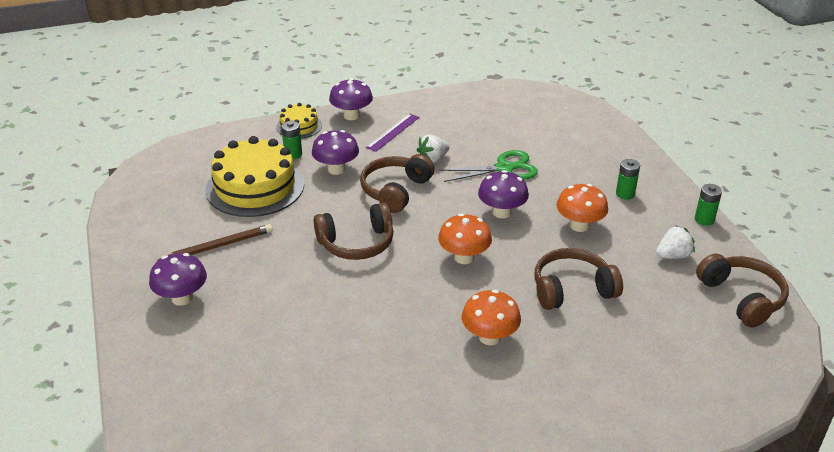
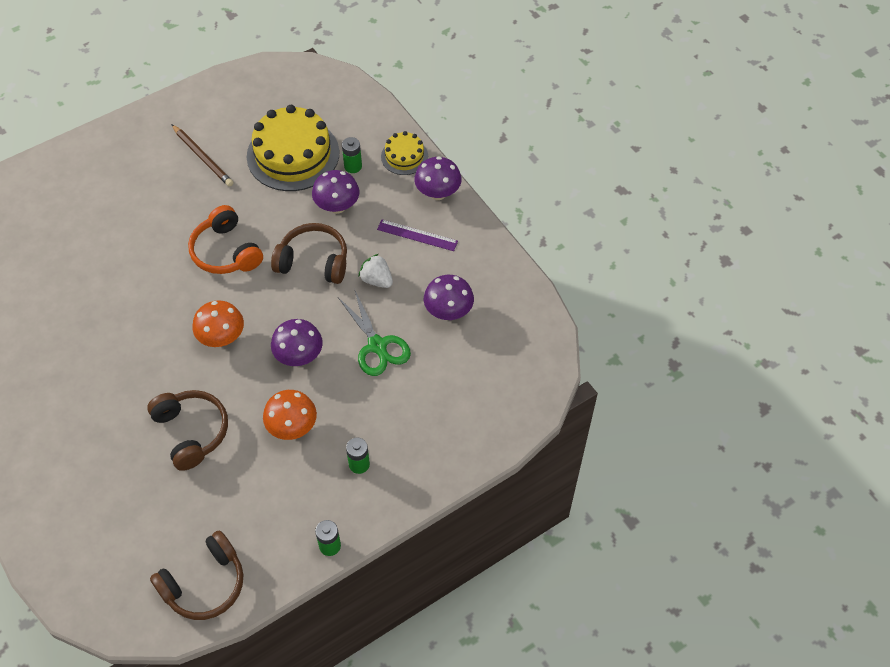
camera: 75 degrees right, 20 degrees up
purple mushroom [149,253,207,306] -> purple mushroom moved to [424,275,474,320]
brown headphones [314,202,394,260] -> orange headphones [188,205,263,274]
orange mushroom [462,290,521,345] -> none
white strawberry [656,226,695,259] -> none

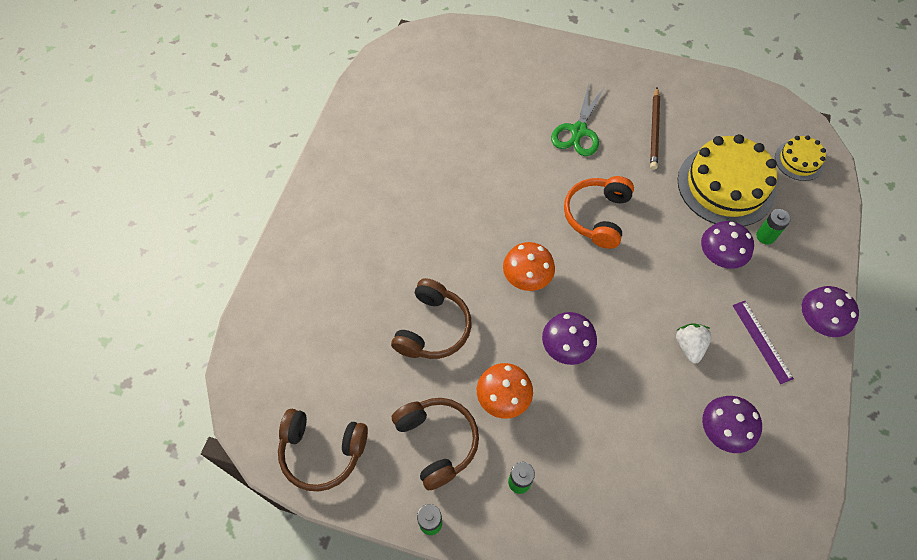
camera: 50 degrees right, 5 degrees up
brown headphones [271,223,347,284] -> brown headphones moved to [392,398,479,490]
green scissors [338,291,411,376] -> green scissors moved to [551,84,605,156]
yellow cake [381,131,428,175] -> yellow cake moved to [775,135,826,181]

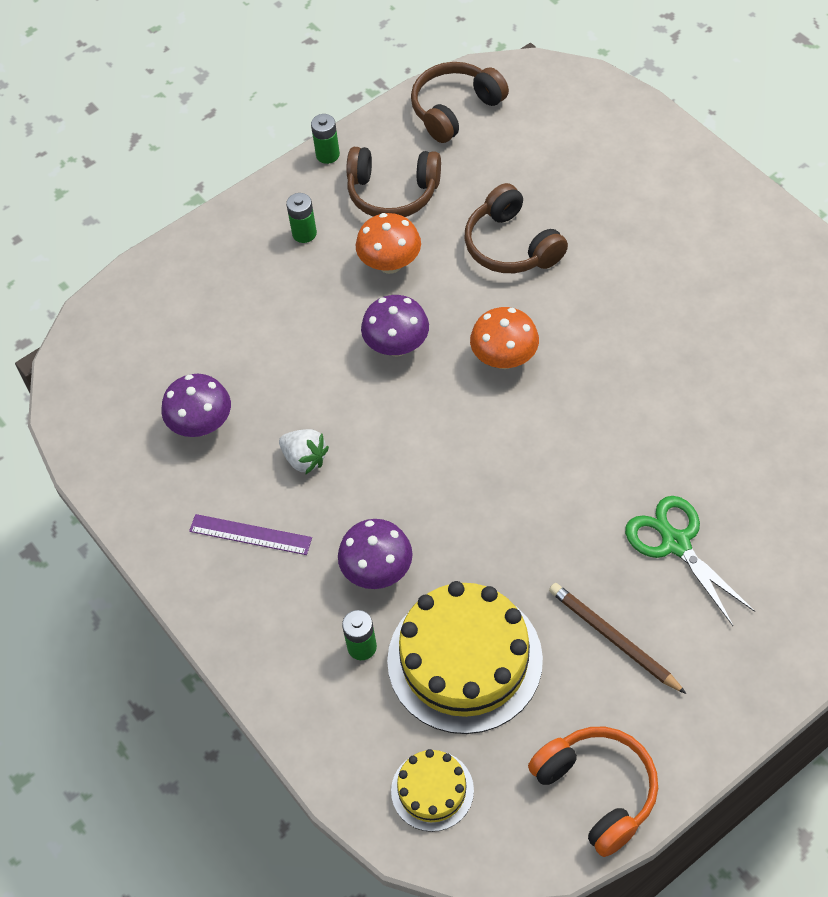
camera: 130 degrees right, 5 degrees down
orange headphones [564,176,634,249] -> orange headphones moved to [528,727,658,857]
purple mushroom [802,286,859,337] -> none

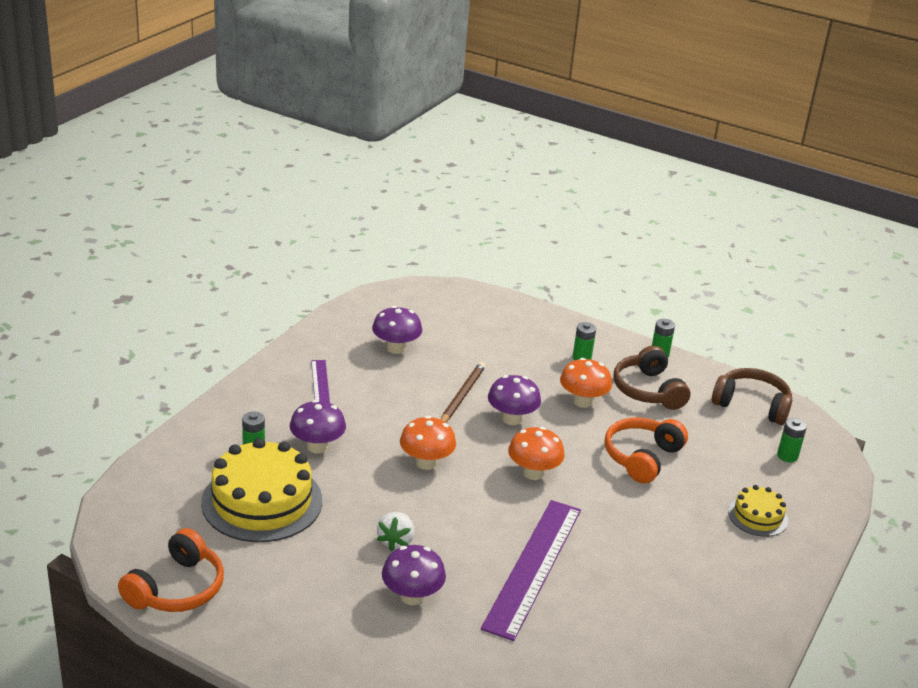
camera: 60 degrees right, 25 degrees down
white strawberry [279,429,329,474] -> white strawberry moved to [377,512,414,551]
yellow cake [391,749,474,832] -> yellow cake moved to [728,485,788,537]
brown headphones [464,183,568,273] -> orange headphones [605,418,688,484]
brown pencil [549,583,686,694] -> brown pencil moved to [441,362,486,422]
green scissors [625,496,755,626] -> purple mushroom [382,545,446,605]
none -> orange mushroom [400,416,456,470]
none -> purple ruler [481,500,581,641]
none -> green battery [777,418,807,462]

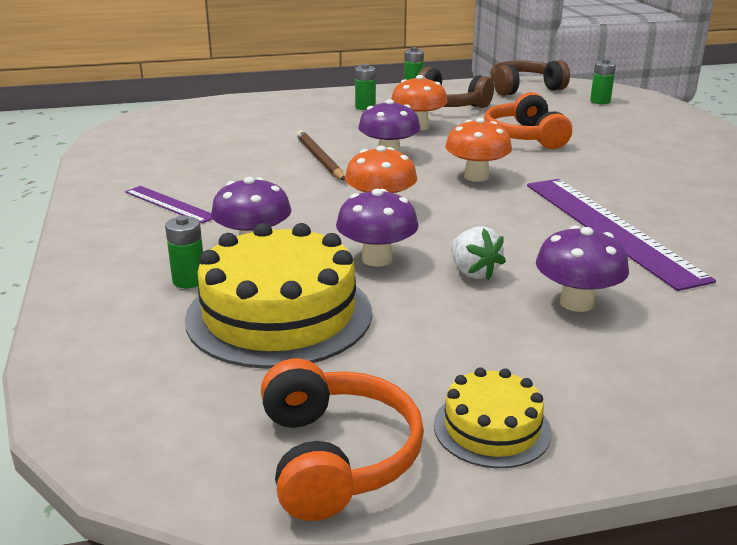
camera: 40 degrees left, 5 degrees down
purple mushroom [372,306,422,354] -> purple mushroom moved to [336,189,419,267]
yellow cake [728,485,788,537] -> yellow cake moved to [434,367,552,468]

